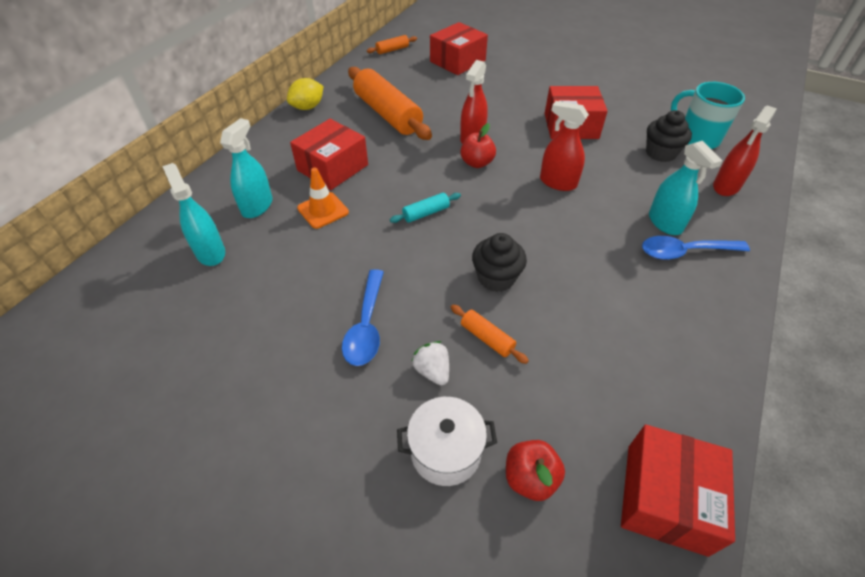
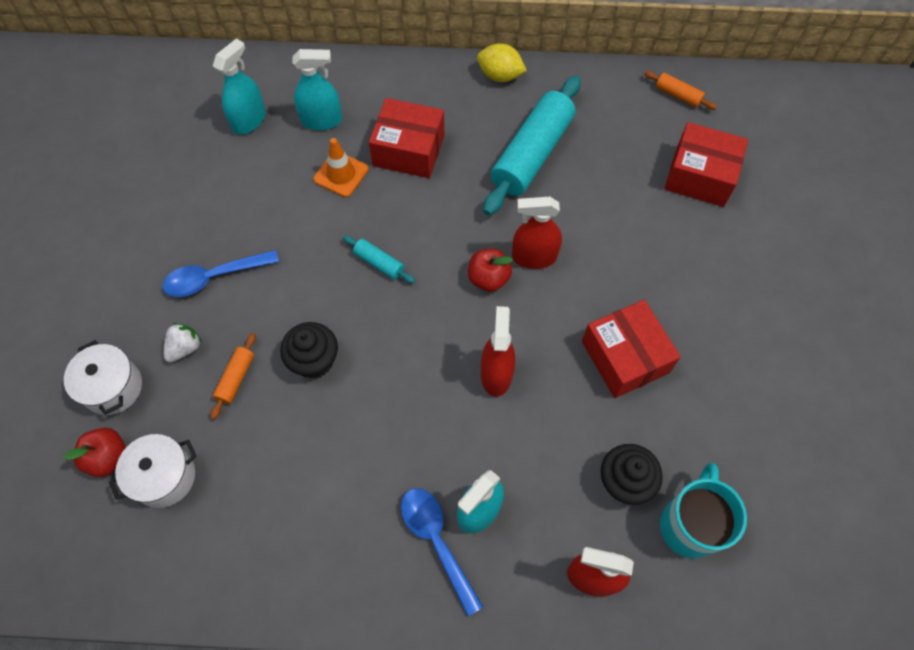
camera: 65 degrees right, 15 degrees up
orange rolling pin [348,67,432,140] -> turquoise rolling pin [483,76,581,216]
red box [621,424,735,557] -> none
none -> white pot [109,434,197,508]

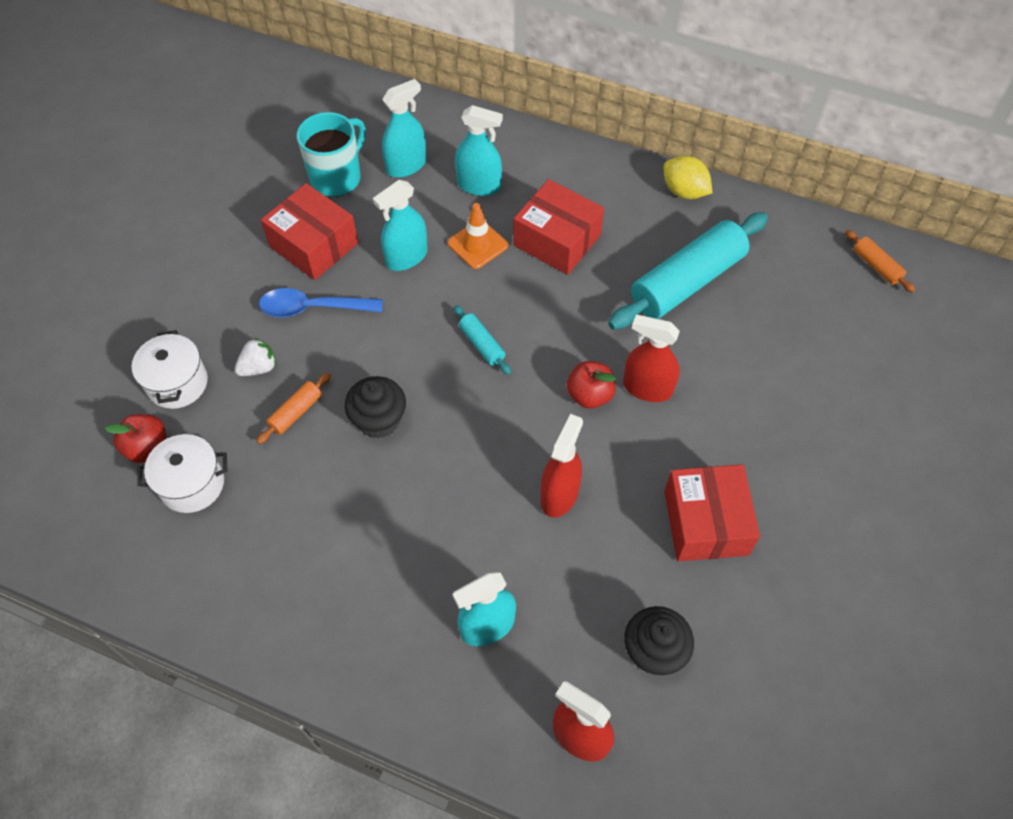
camera: 20 degrees right, 5 degrees down
blue spoon [401,488,483,616] -> none
turquoise mug [660,463,747,558] -> turquoise mug moved to [297,112,366,197]
red box [664,122,748,207] -> red box moved to [261,183,358,280]
none -> turquoise spray bottle [373,180,428,271]

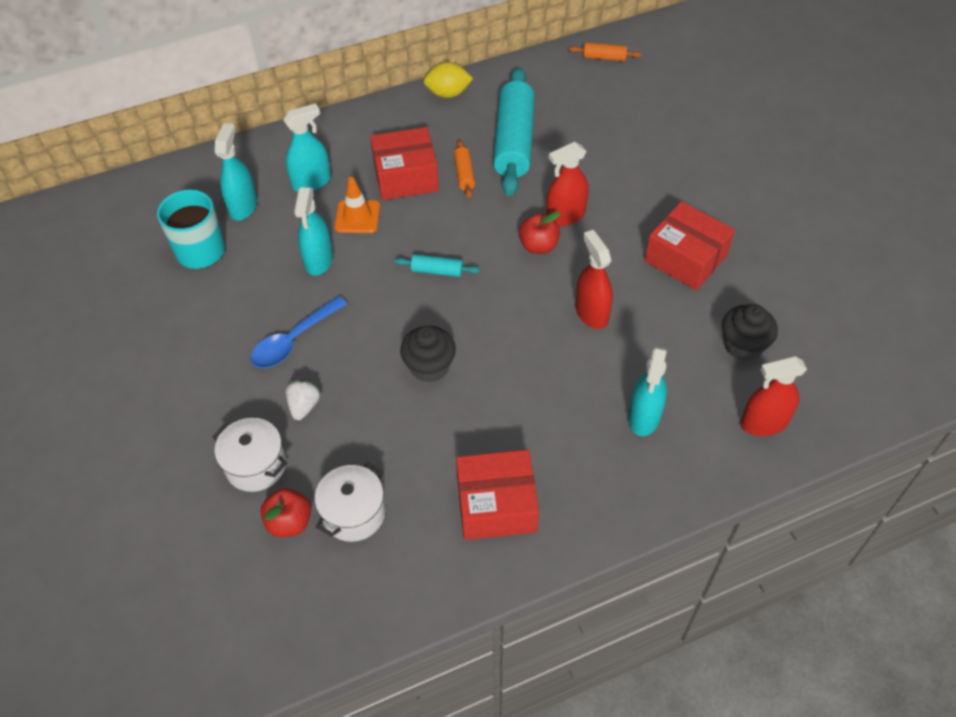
camera: 45 degrees left, 5 degrees down
orange rolling pin [256,373,331,444] -> orange rolling pin moved to [454,140,475,199]
red box [261,183,358,280] -> red box moved to [456,450,539,540]

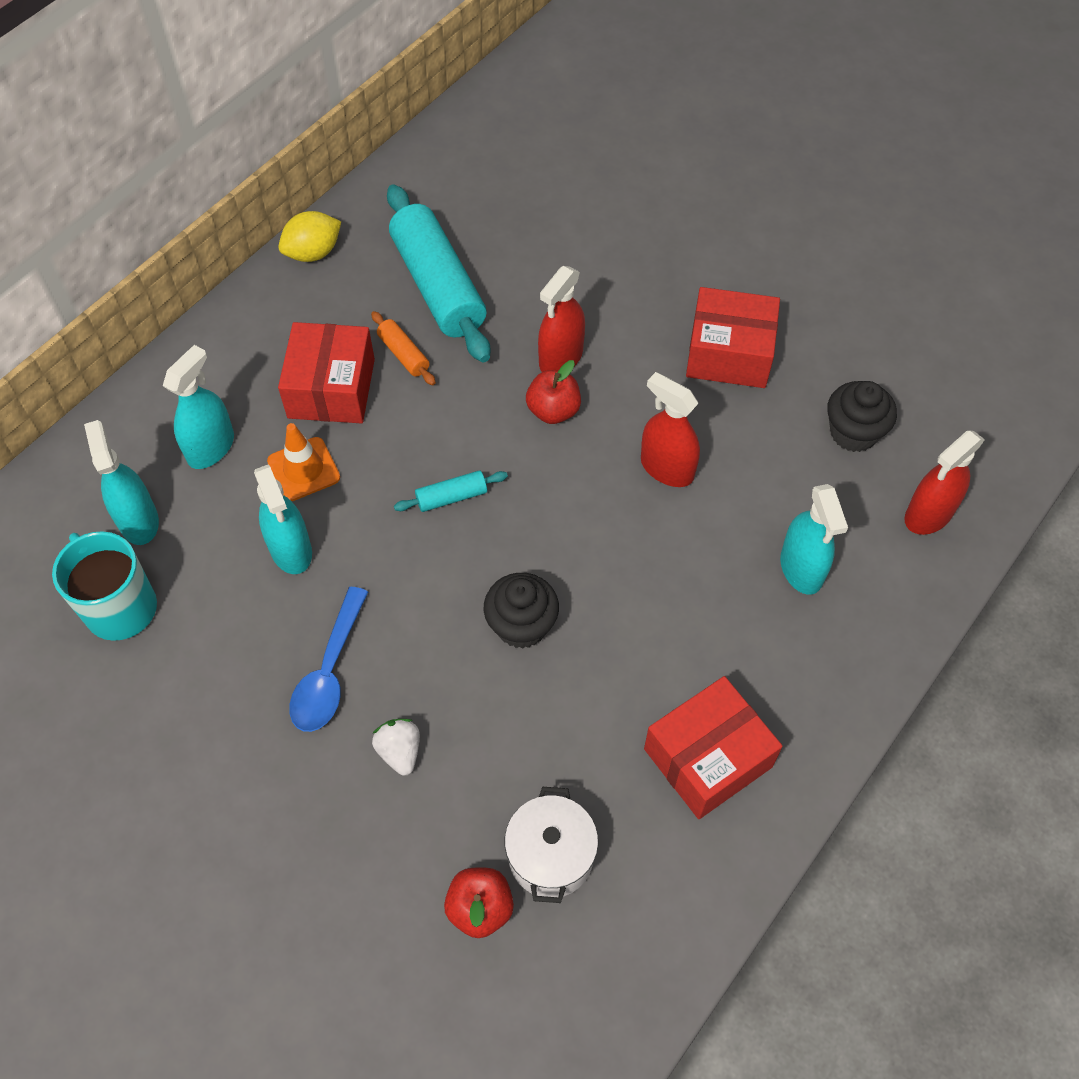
camera: 30 degrees left, 5 degrees up
white pot [212,418,287,492] -> none
red box [370,127,439,200] -> red box turned 45 degrees counterclockwise [278,322,375,424]
orange rolling pin [569,43,642,61] -> none

